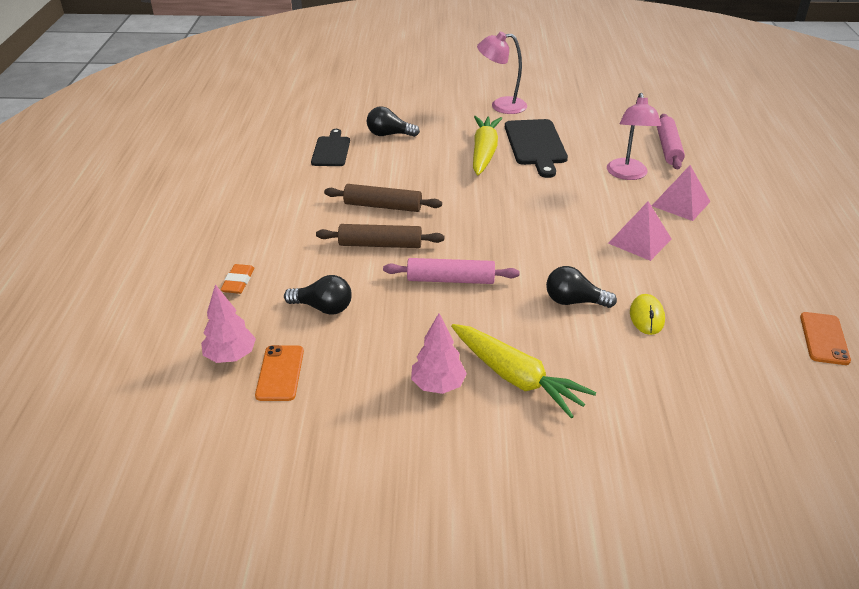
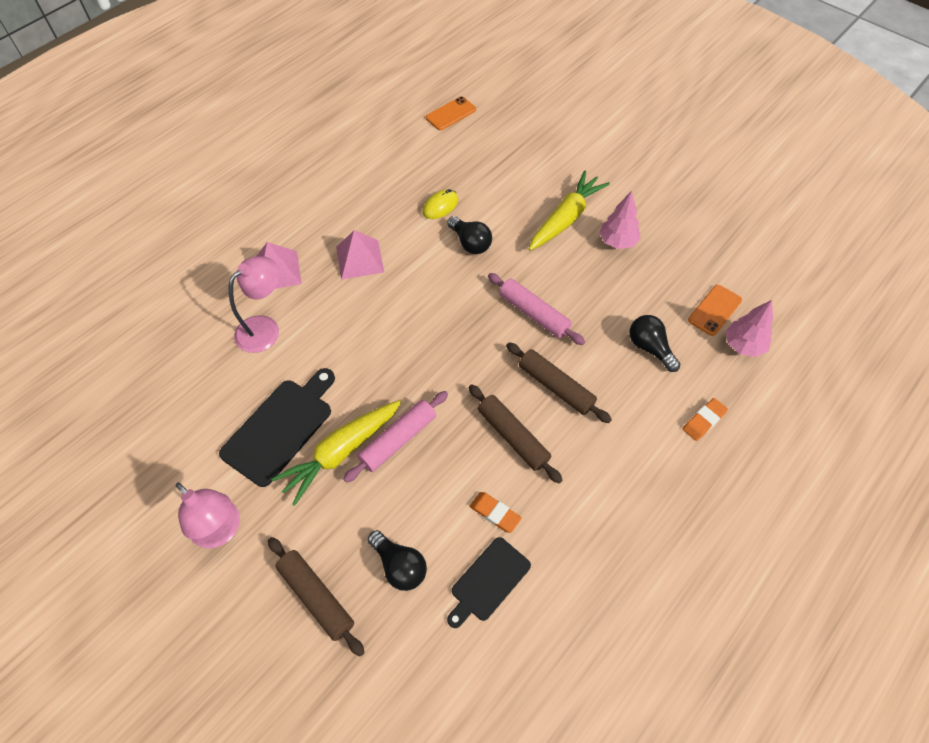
camera: 140 degrees left, 20 degrees up
yellow carrot [451,324,596,418] -> yellow carrot turned 45 degrees clockwise [529,171,610,251]
pink rolling pin [657,114,685,170] -> pink rolling pin moved to [343,391,448,483]
orange phone [800,312,851,365] -> orange phone moved to [426,96,476,130]
none -> brown rolling pin [268,537,365,656]
none -> orange eraser [469,492,522,533]

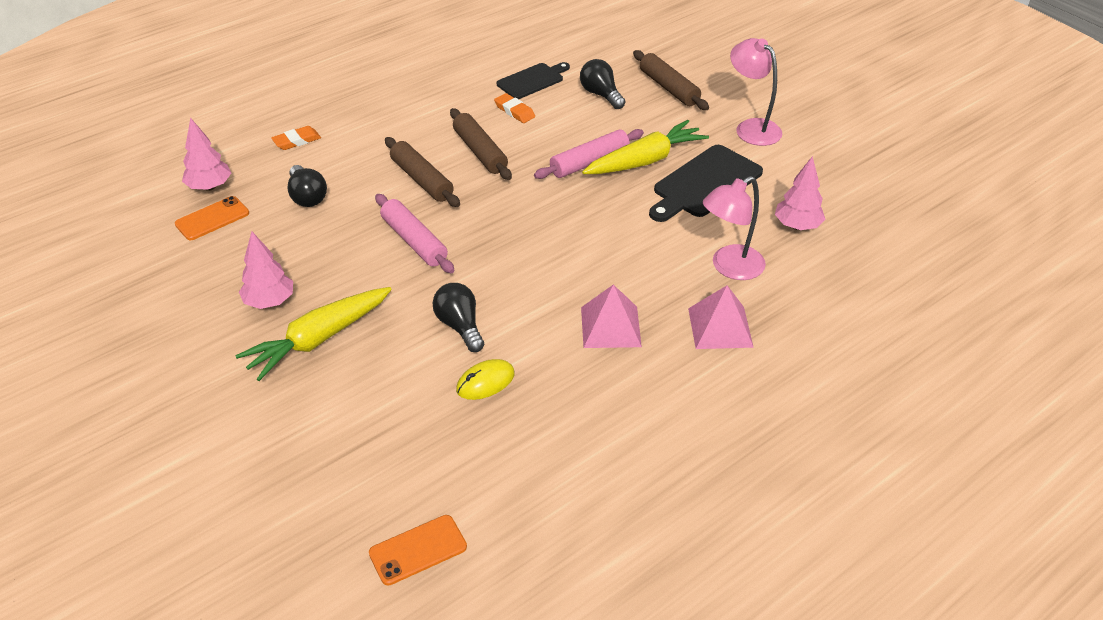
camera: 170 degrees left, 15 degrees down
none -> pink tree [775,156,825,230]

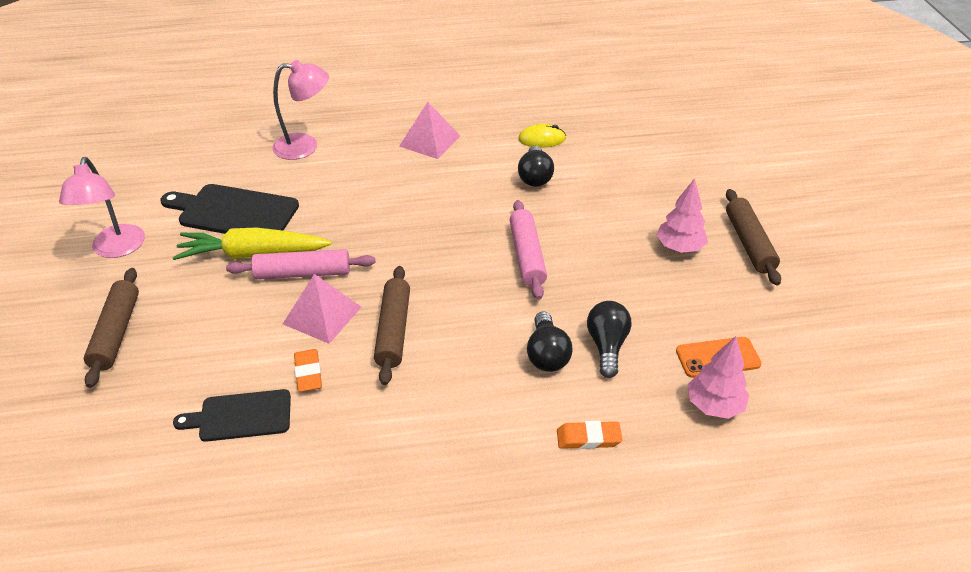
camera: 150 degrees left, 0 degrees up
yellow carrot [235,287,392,381] -> none
orange phone [369,515,467,585] -> none
brown rolling pin [385,137,460,207] -> brown rolling pin moved to [726,189,781,286]
black light bulb [580,59,625,109] -> black light bulb moved to [527,311,573,372]
black cutting board [649,145,763,222] -> black cutting board turned 150 degrees counterclockwise [160,184,299,234]
pink pyramid [688,285,754,349] -> pink pyramid moved to [283,274,361,344]
pink tree [775,156,825,230] -> none

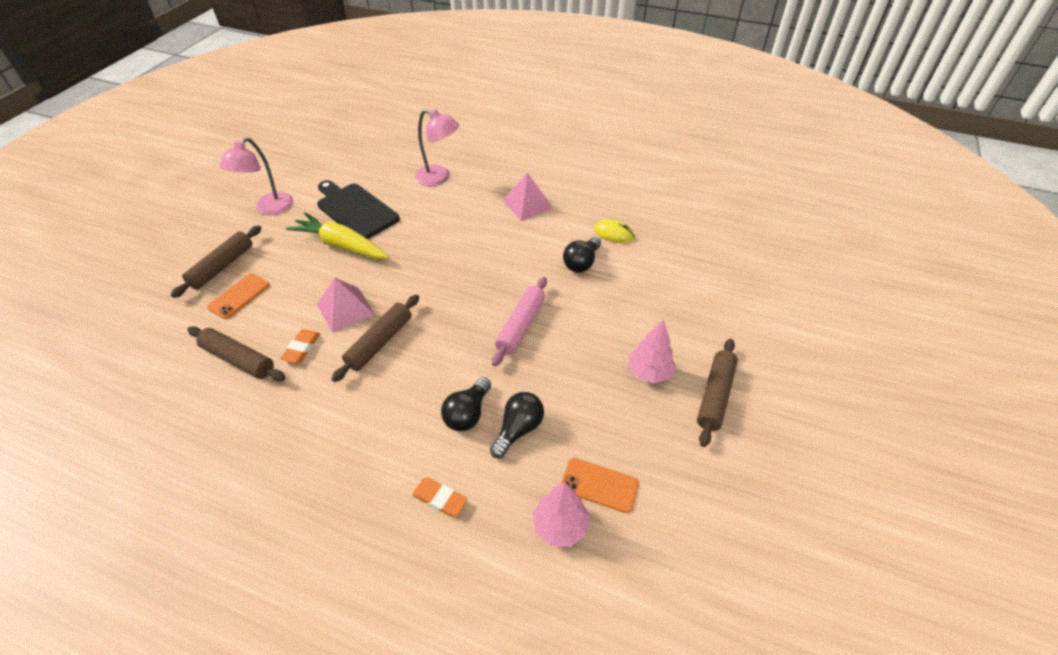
camera: 30 degrees right, 5 degrees up
black cutting board [173,389,291,442] -> brown rolling pin [187,326,285,381]
pink rolling pin [226,249,375,279] -> none
none -> orange phone [207,274,270,319]

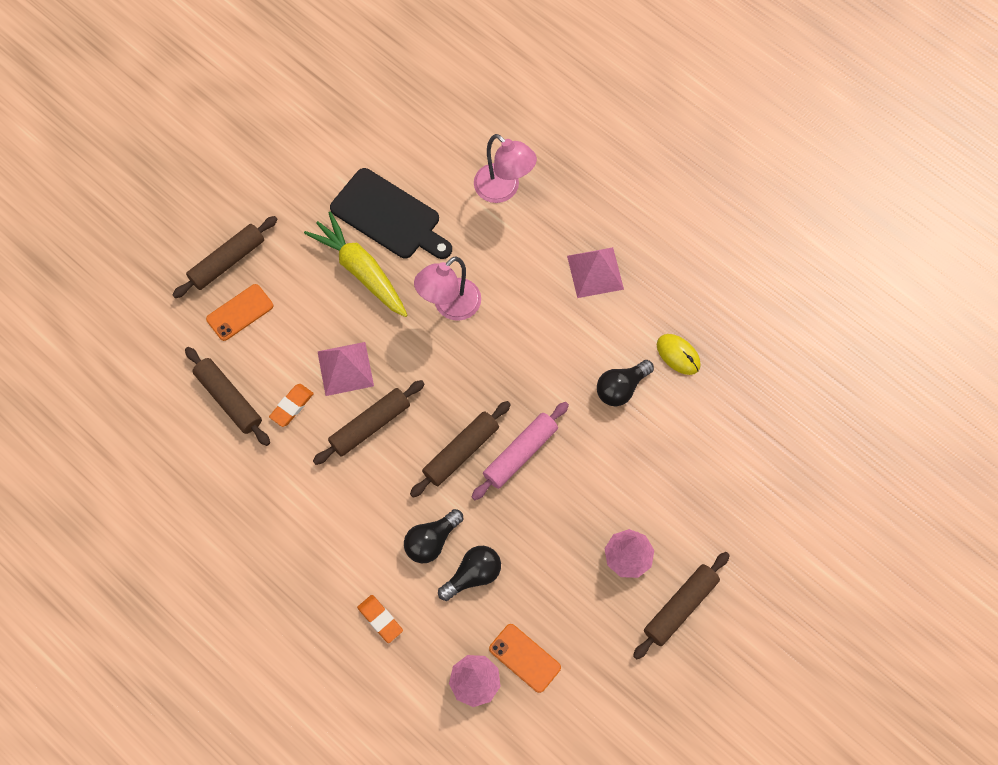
camera: 20 degrees right, 20 degrees up
pink lamp [219,137,293,215] -> pink lamp moved to [414,256,481,321]
black cutting board [317,180,400,239] -> black cutting board turned 150 degrees clockwise [330,168,452,259]
none -> brown rolling pin [410,401,511,498]

